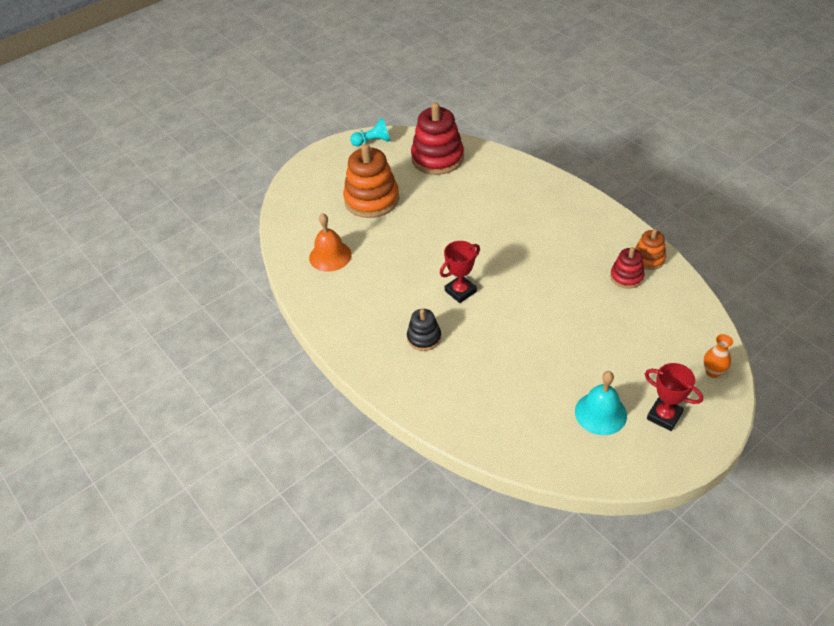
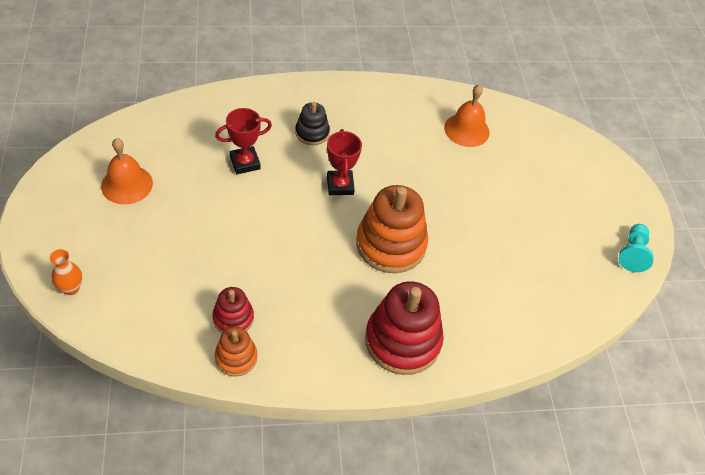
camera: 115 degrees right, 5 degrees up
orange stacking toy [343,144,399,218] -> orange stacking toy moved to [356,185,428,273]
red stacking toy [411,102,464,175] -> red stacking toy moved to [365,281,444,375]
turquoise bell [575,371,627,435] -> orange bell [101,138,153,205]
red trophy [645,363,703,431] -> red trophy moved to [215,108,272,174]

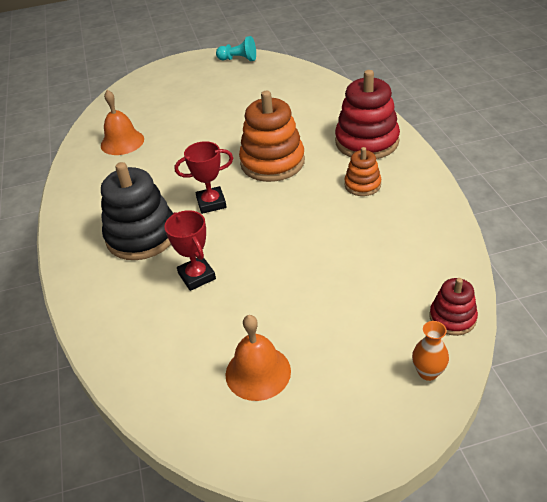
camera: 90 degrees left, 10 degrees down
red stacking toy [212,287,254,333] -> red stacking toy moved to [430,278,478,336]
orange stacking toy [215,326,257,377] -> orange stacking toy moved to [344,147,381,196]
black stacking toy [295,102,330,145] -> black stacking toy [101,162,173,260], size x1.88

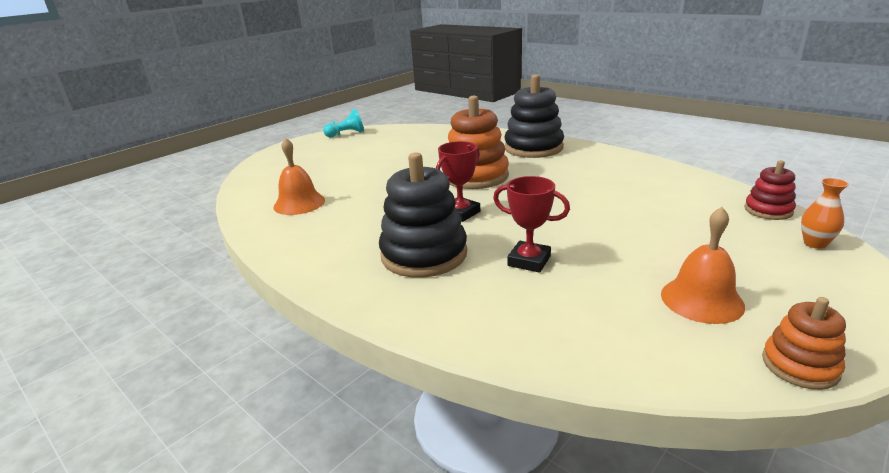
camera: 35 degrees left, 15 degrees down
red stacking toy [335,70,400,159] -> black stacking toy [504,74,564,158]
orange stacking toy [344,147,381,196] -> orange stacking toy moved to [762,297,846,390]

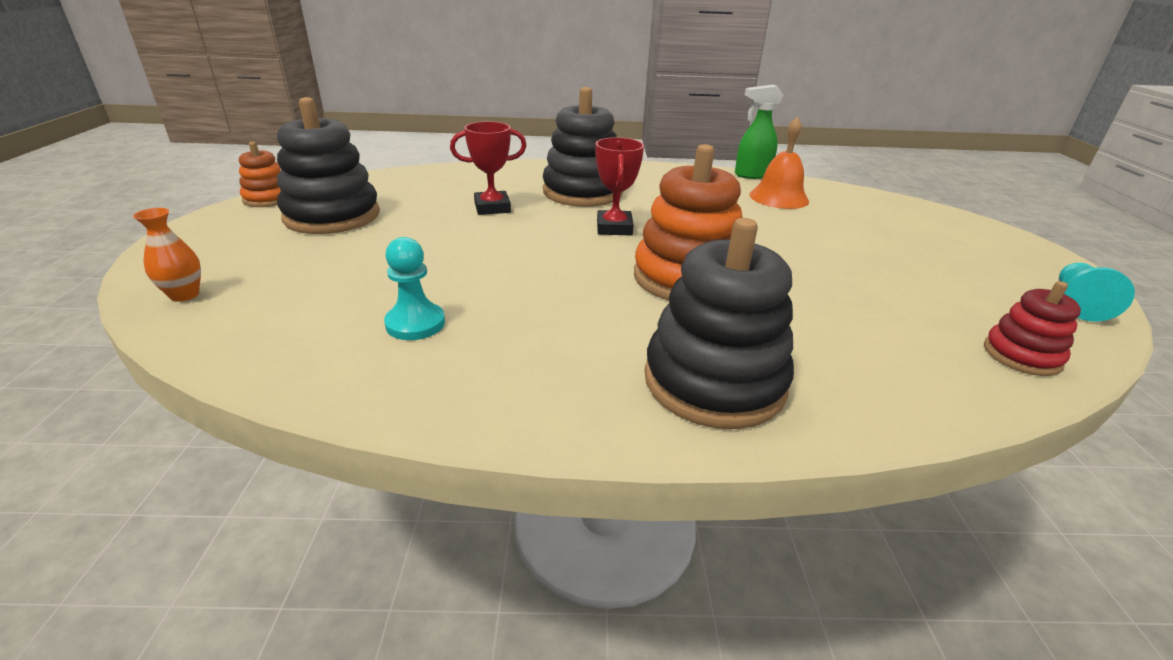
camera: 135 degrees right, 5 degrees up
orange bell [661,207,745,324] -> black stacking toy [277,97,380,234]
red stacking toy [744,160,796,220] -> red stacking toy moved to [984,281,1081,376]
none -> turquoise pawn [384,237,445,340]
none -> green spray bottle [735,84,784,179]

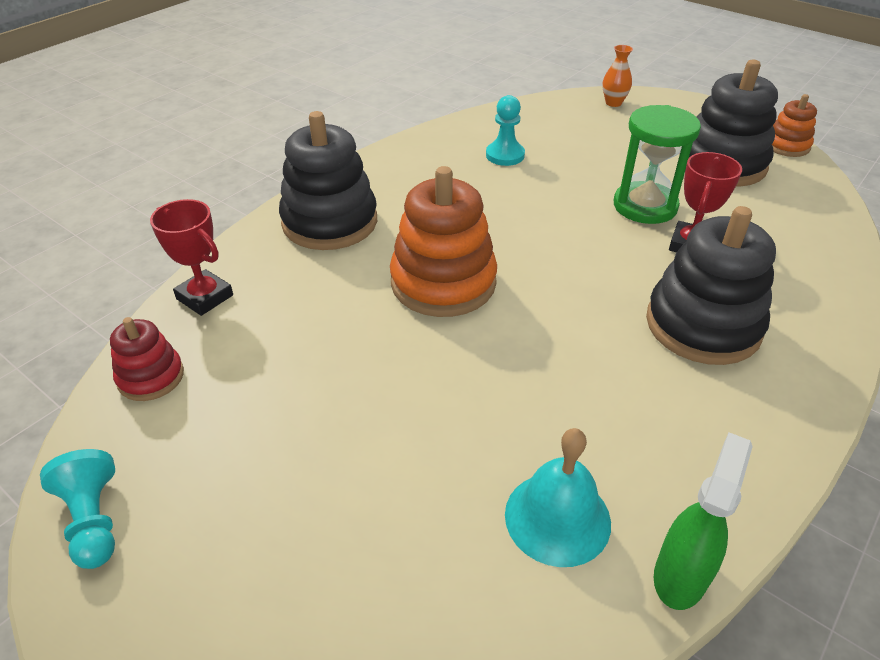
camera: 130 degrees right, 10 degrees up
red trophy [595,137,644,236] -> red trophy moved to [150,199,233,316]
orange bell [749,117,809,209] -> turquoise bell [505,428,611,567]
none -> green hourglass [614,105,701,224]

